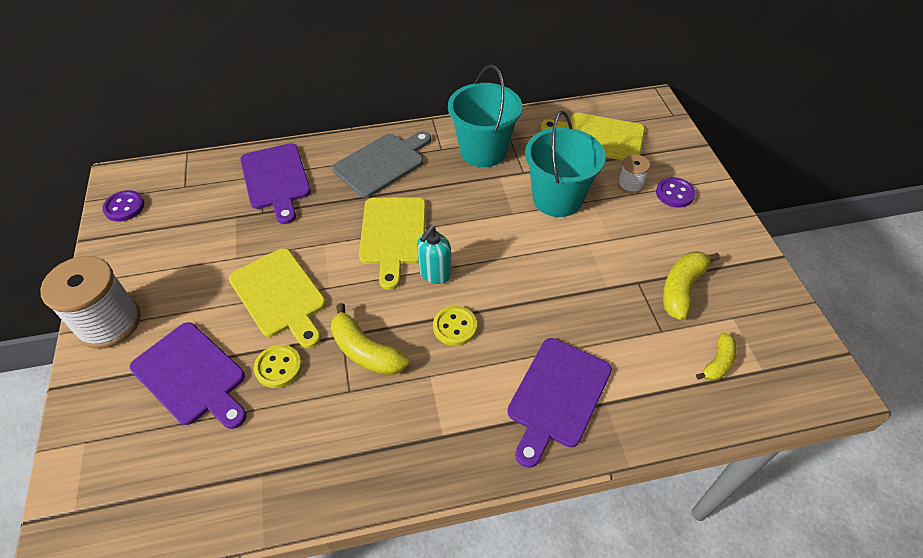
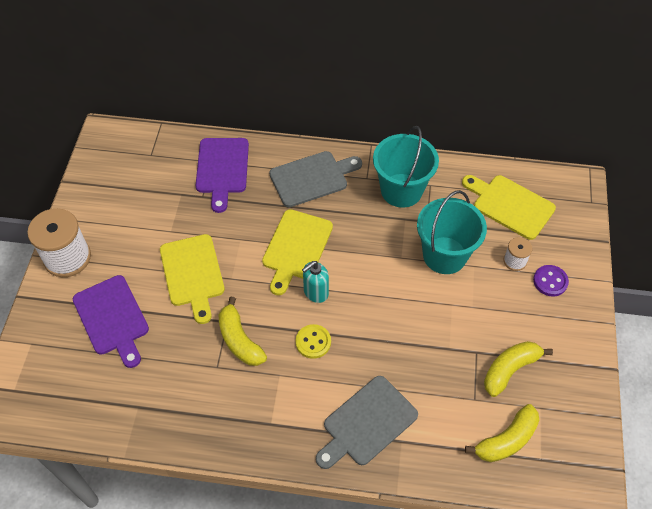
camera: 20 degrees right, 5 degrees up
purple button [102,190,144,222] -> none
yellow button [254,345,302,388] -> none
purple cutting board [507,338,612,468] -> grey cutting board [316,376,418,469]
yellow banana [696,332,737,381] -> yellow banana [465,404,539,462], size x1.60

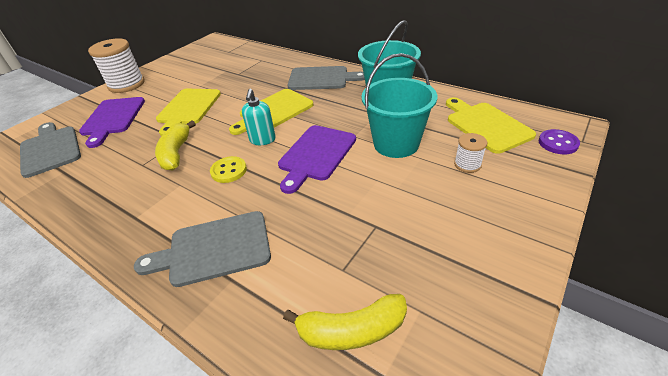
camera: 30 degrees right, 15 degrees down
purple cutting board [196,138,249,213] -> purple cutting board moved to [278,125,356,194]
turquoise soap dispenser [302,261,329,303] -> turquoise soap dispenser turned 75 degrees counterclockwise [242,89,276,145]
yellow banana [484,341,553,397] -> none
purple button [533,265,569,296] -> purple button moved to [539,129,580,154]
none -> grey cutting board [20,122,81,178]

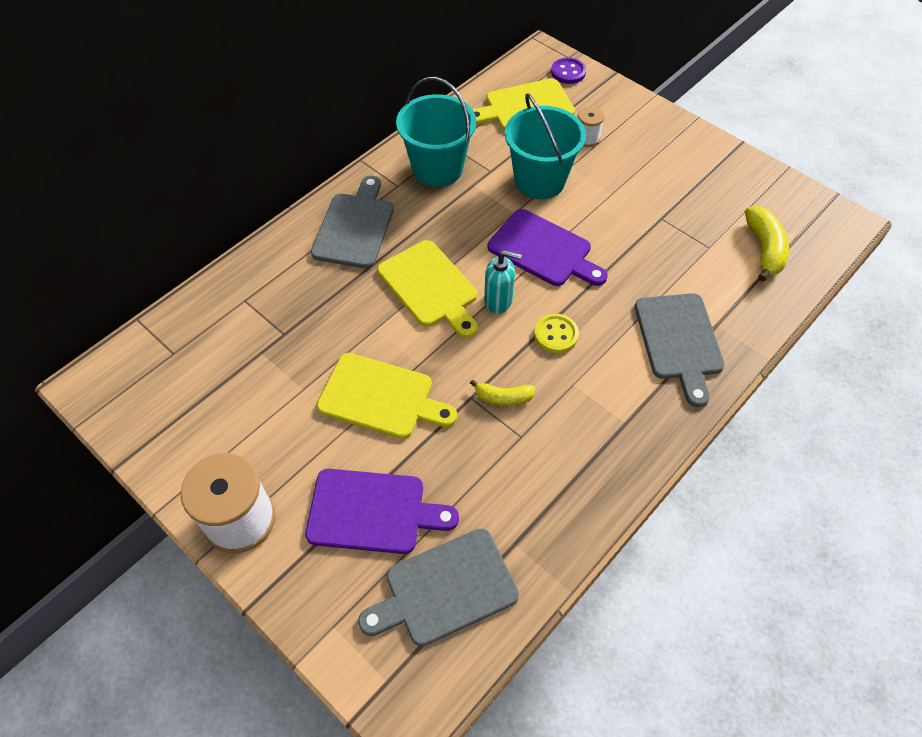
camera: 85 degrees left, 15 degrees up
yellow banana [155,120,196,171] -> yellow banana [470,379,536,406], size x0.62

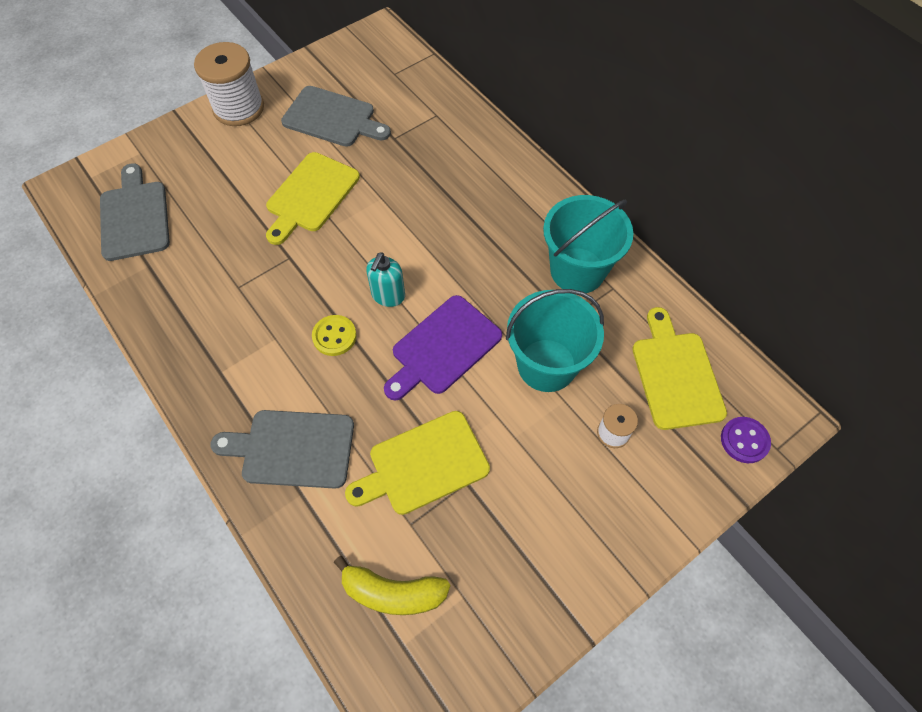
camera: 100 degrees right, 5 degrees up
purple cutting board [305,469,459,554] -> none
grey cutting board [311,176,394,269] -> grey cutting board moved to [281,86,391,147]
yellow cutting board [377,240,478,338] -> yellow cutting board moved to [345,411,490,515]
yellow banana [470,379,536,406] -> none

